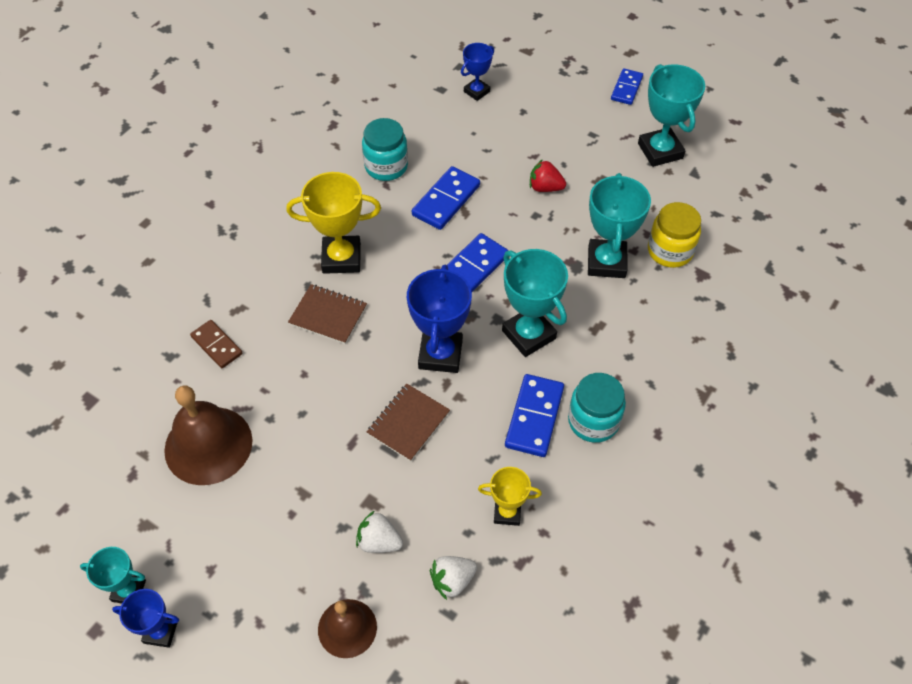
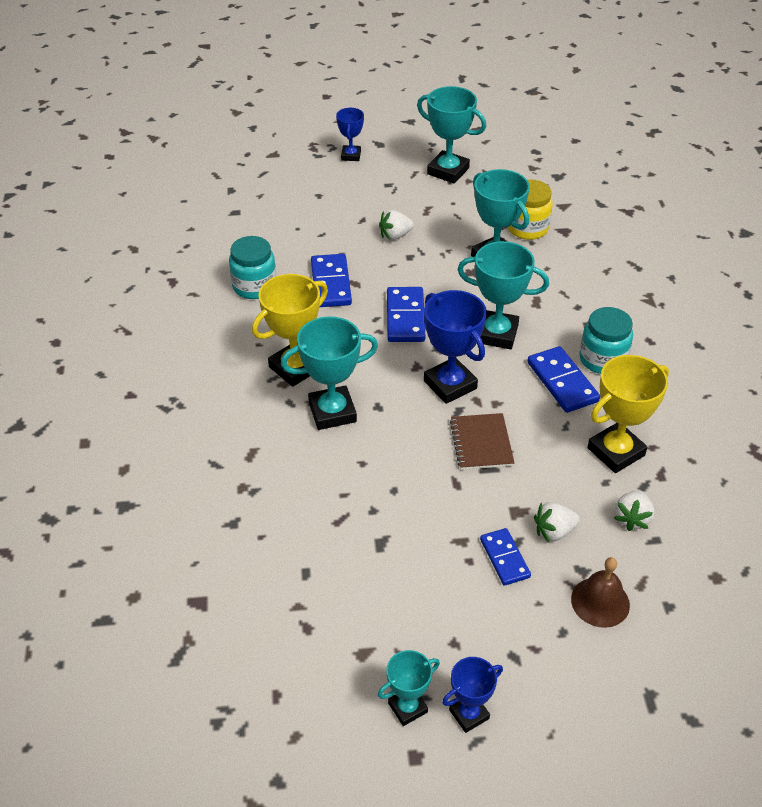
camera: 40 degrees left, 10 degrees down
brown bell [164,385,252,485] -> none
brown domino [190,320,243,368] -> none
brown notebook [288,284,367,344] -> turquoise trophy [281,316,378,430]
blue trophy [461,43,494,101] -> blue trophy moved to [336,108,364,161]
yellow trophy [478,467,542,526] -> yellow trophy [587,355,669,473], size x1.71
red strawberry [530,159,566,192] -> white strawberry [379,210,414,240]
blue domino [611,68,643,105] -> blue domino moved to [480,528,531,586]

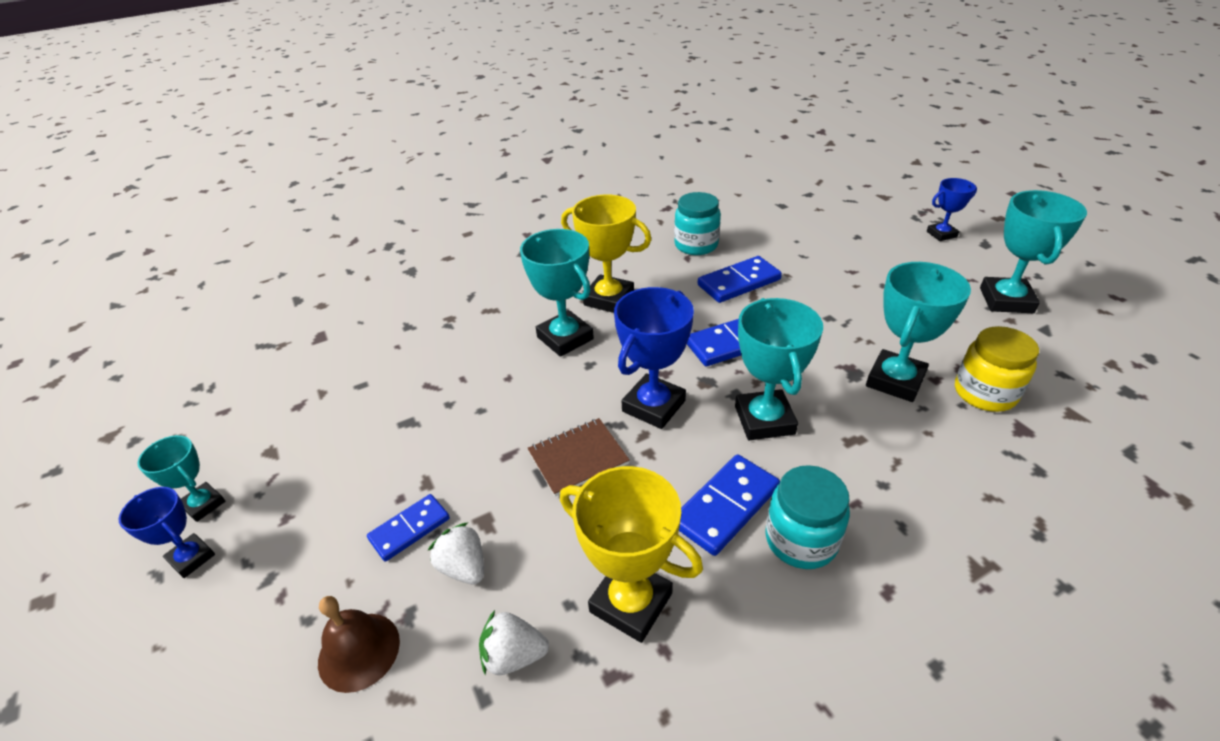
camera: 70 degrees right, 5 degrees down
white strawberry [379,210,414,240] -> none

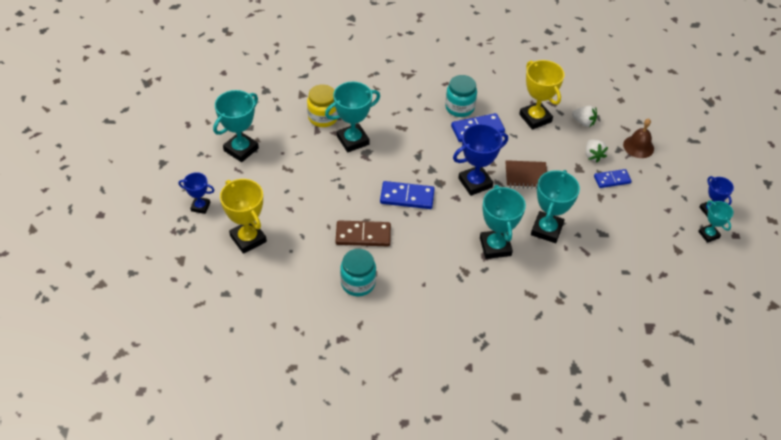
camera: 155 degrees left, 10 degrees up
yellow trophy [561,195,651,313] -> yellow trophy moved to [220,179,267,254]
blue domino [698,256,782,303] -> brown domino [336,221,391,246]
turquoise trophy [735,298,823,440] -> turquoise trophy moved to [531,170,580,243]

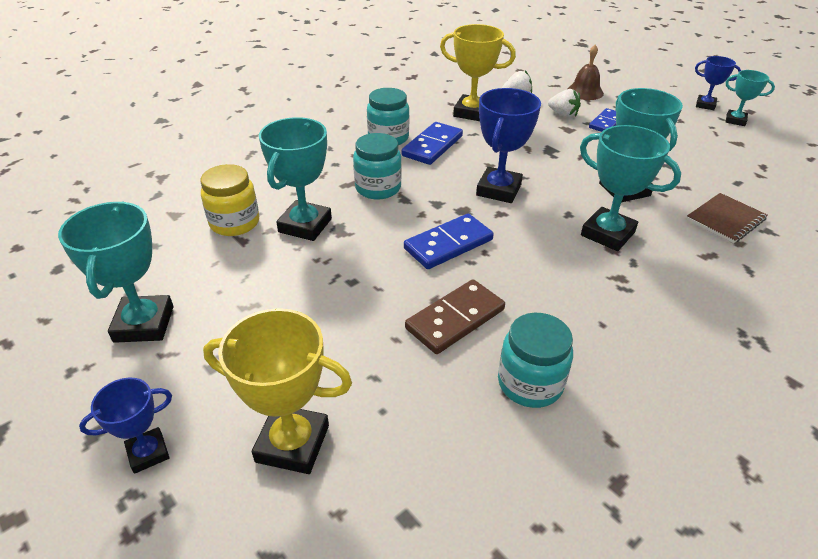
camera: 40 degrees left, 10 degrees down
brown notebook [505,160,547,189] -> brown notebook moved to [686,193,767,243]
none -> turquoise jar [353,133,402,200]

